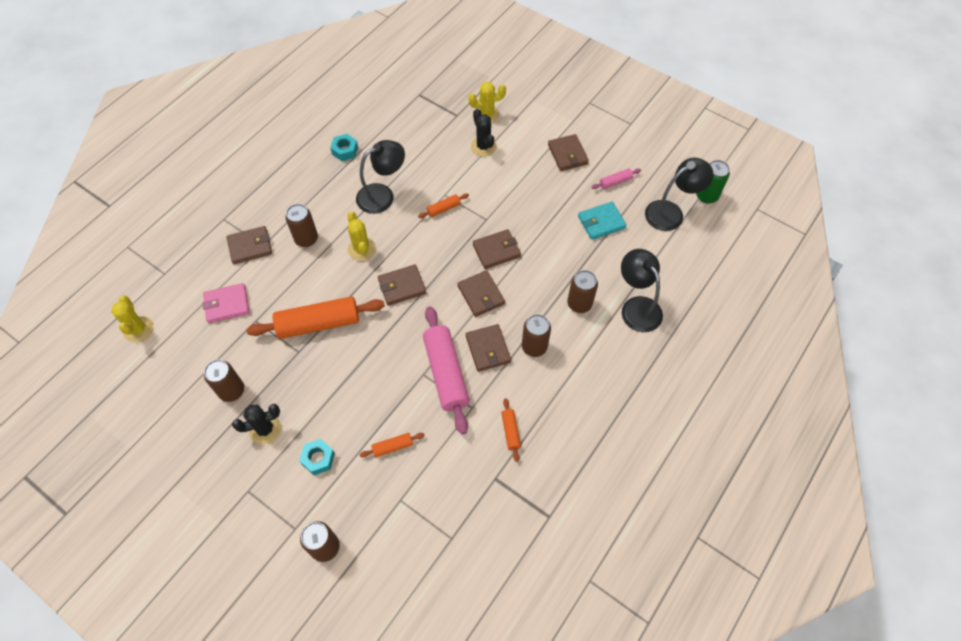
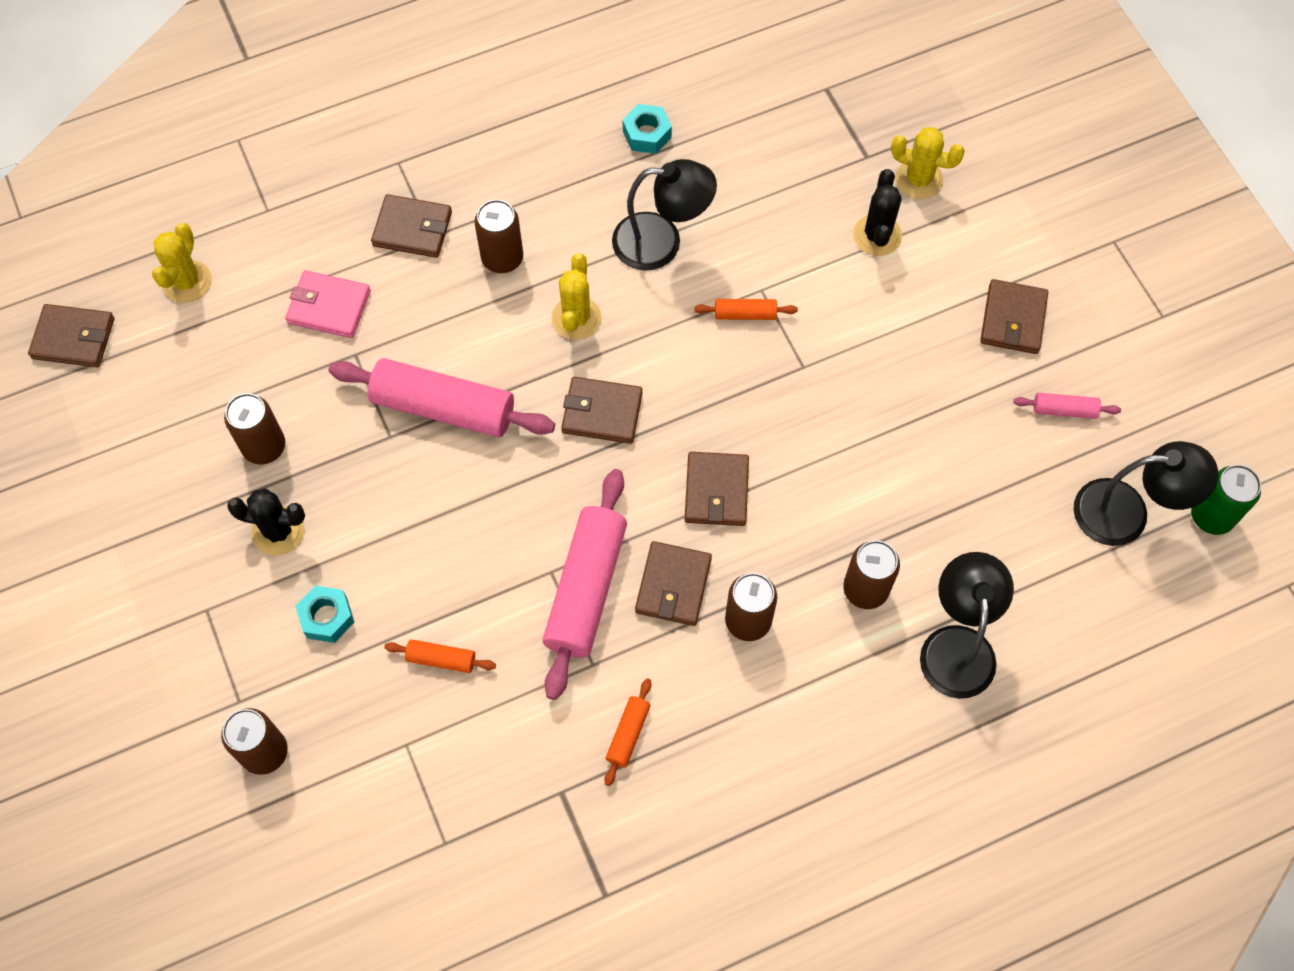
camera: 30 degrees right, 5 degrees up
orange rolling pin [246,296,385,339] -> pink rolling pin [328,358,555,437]
brown wallet [473,229,521,269] -> brown wallet moved to [28,304,114,367]
turquoise wallet [578,202,627,240] -> none

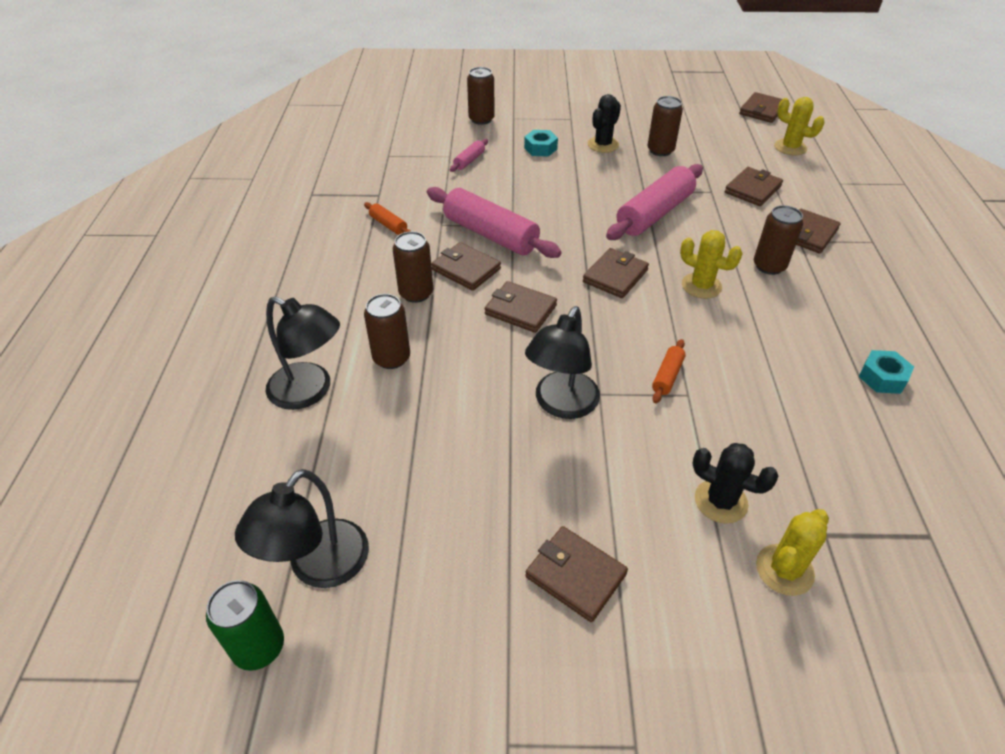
camera: 115 degrees right, 20 degrees down
pink wallet [285,270,371,338] -> brown wallet [725,167,783,206]
orange rolling pin [384,639,496,673] -> none
black lamp [612,159,717,271] -> black lamp moved to [525,306,600,419]
pink rolling pin [1013,393,1121,419] -> pink rolling pin moved to [450,139,488,172]

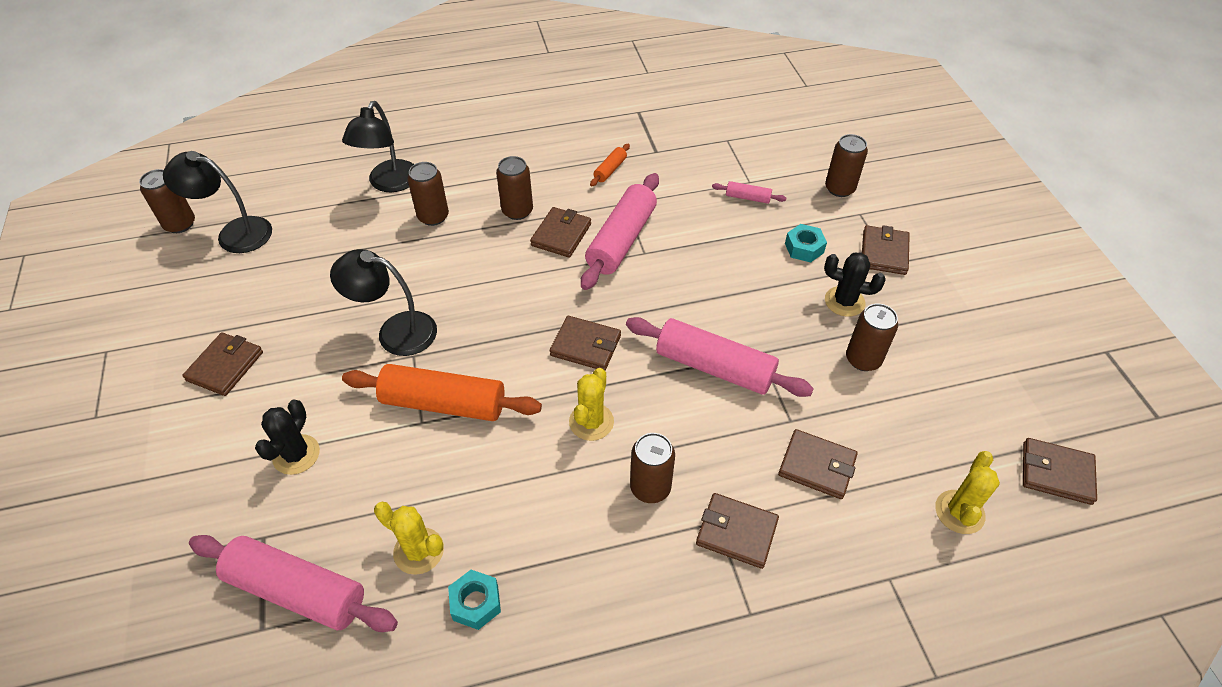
camera: 75 degrees right, 5 degrees up
green can [206,580,284,671] -> brown can [139,169,195,233]
brown wallet [485,281,557,333] -> brown wallet moved to [862,225,910,275]
orange rolling pin [652,339,686,403] -> orange rolling pin [342,364,542,421], size x2.21
yellow cactus [756,509,829,596] -> yellow cactus moved to [374,502,444,575]
none -> pink rolling pin [189,535,398,632]

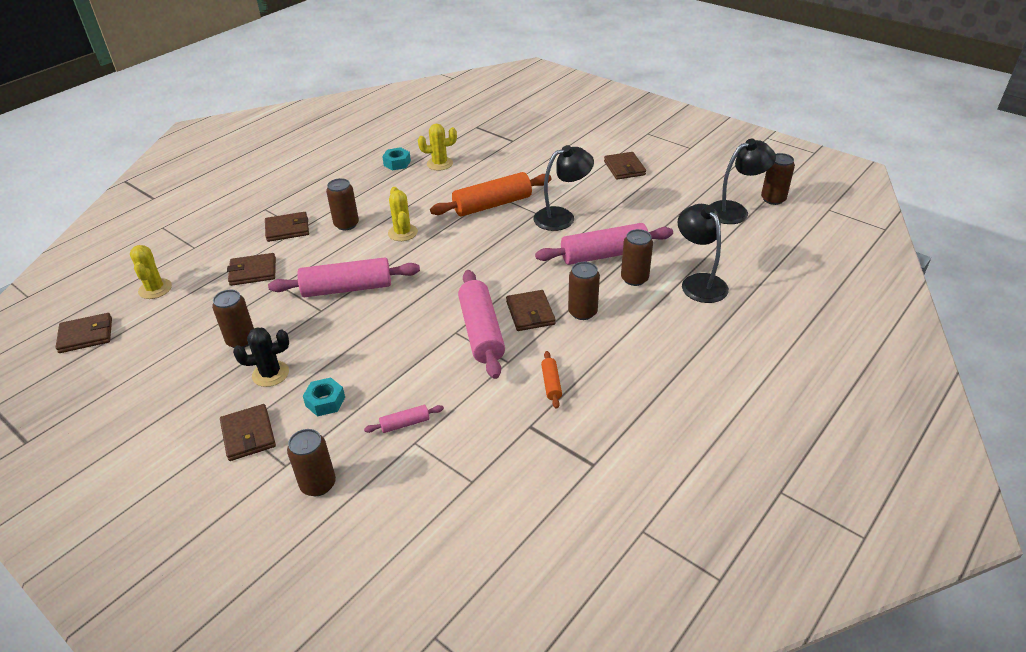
camera: 145 degrees right, 10 degrees down
pink rolling pin [189,535,398,632] -> pink rolling pin moved to [535,223,673,265]
black cactus [255,400,320,475] -> none
brown wallet [550,316,621,370] -> none

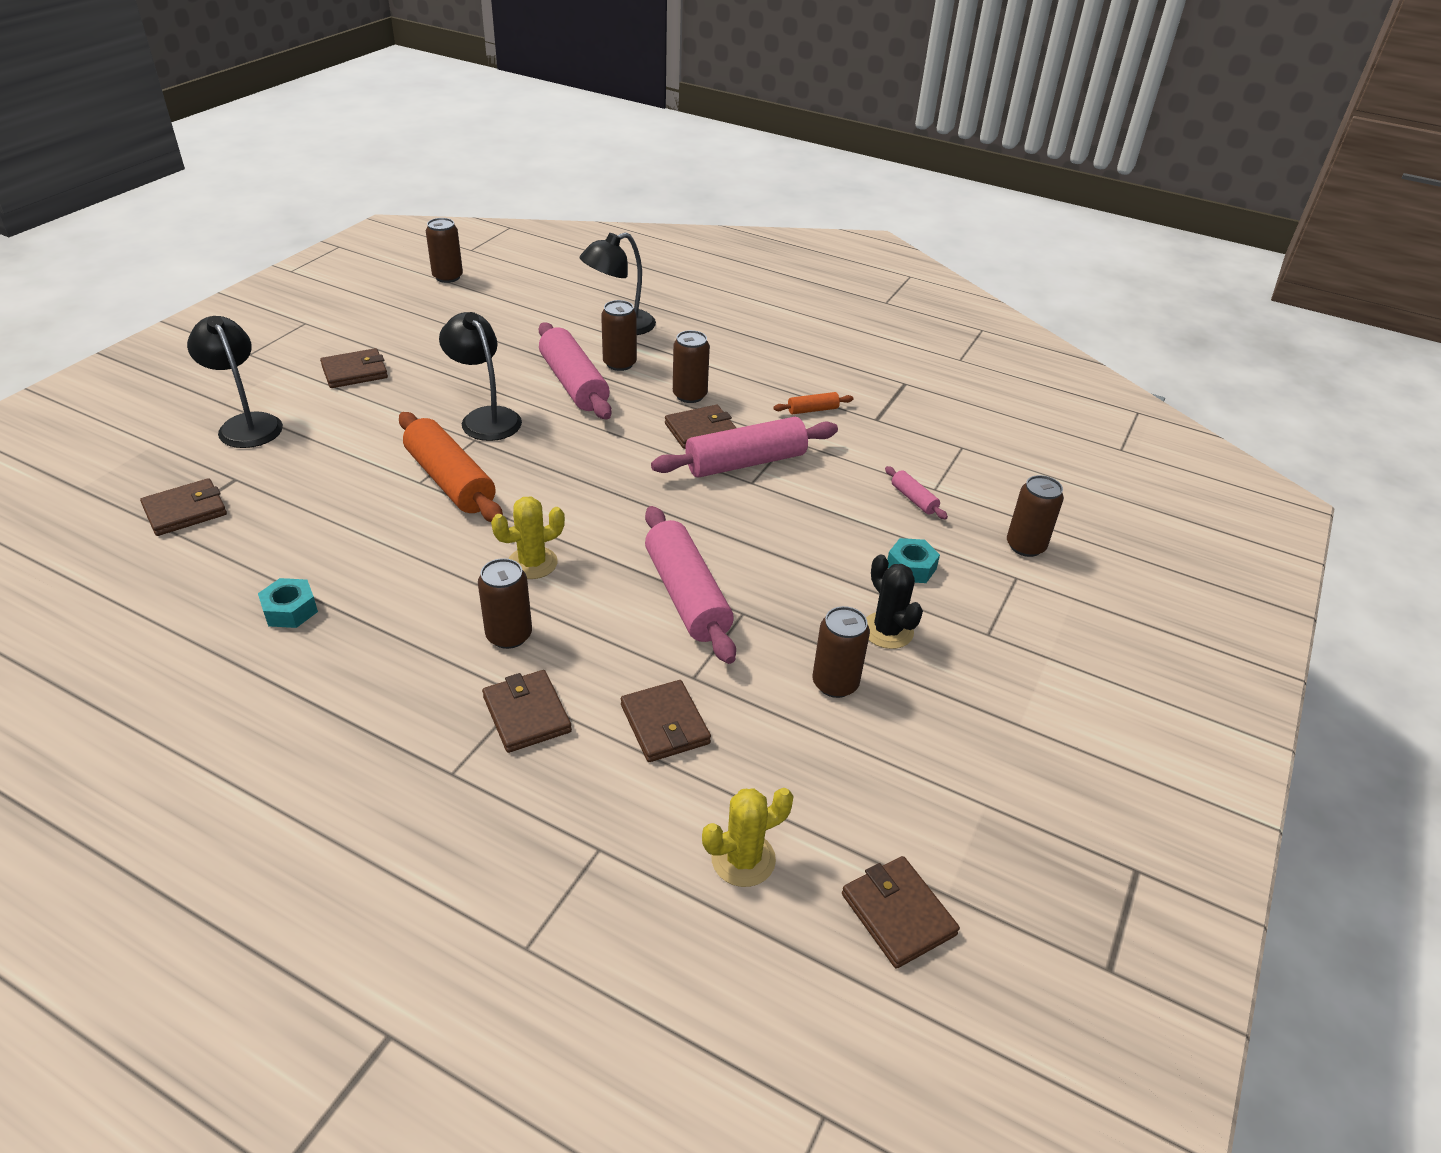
camera: 105 degrees left, 0 degrees up
brown wallet [220,404,276,461] -> brown wallet moved to [140,478,227,536]
yellow cactus [418,124,457,170] -> none
black lamp [710,139,776,224] -> black lamp moved to [187,316,283,448]

